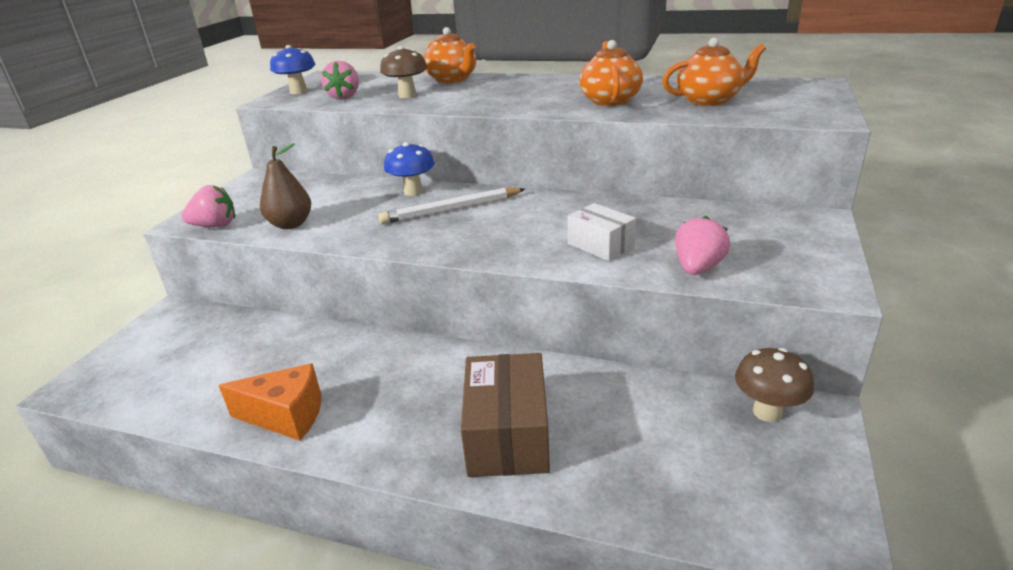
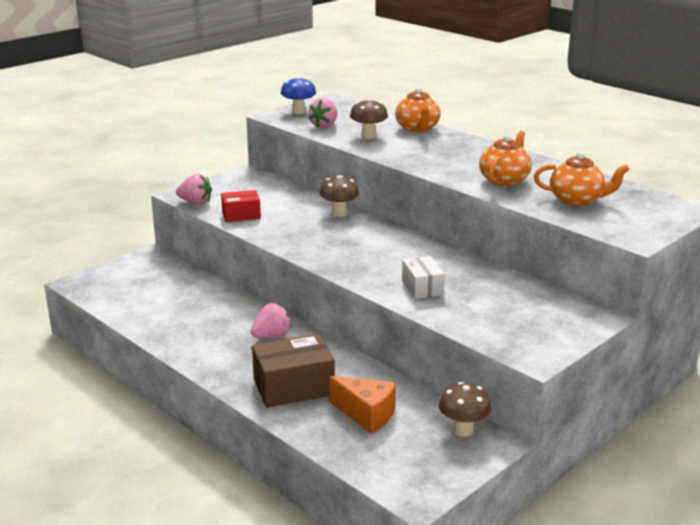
camera: 25 degrees right, 5 degrees down
orange cheese [218,363,321,441] -> orange cheese moved to [329,376,396,434]
brown pear [260,143,311,229] -> red box [221,190,261,222]
white pencil [379,188,525,224] -> none
blue mushroom [384,142,435,196] -> brown mushroom [319,175,359,217]
brown box [461,353,550,477] -> brown box turned 45 degrees clockwise [252,334,335,408]
pink strawberry [675,216,730,275] -> pink strawberry moved to [251,303,292,338]

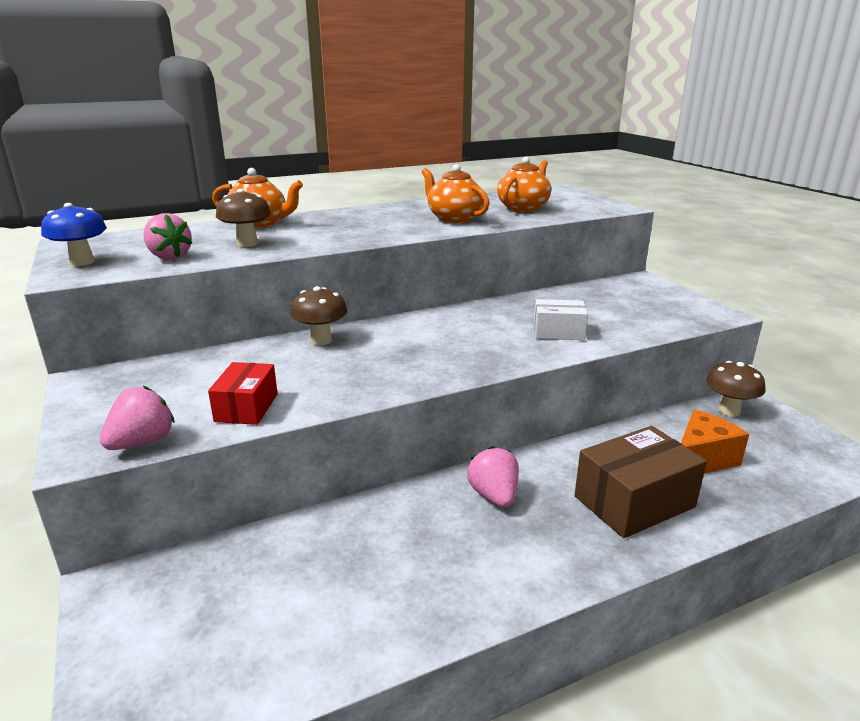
camera: 70 degrees left, 0 degrees up
brown box [252,334,335,408] -> brown box turned 60 degrees clockwise [575,426,707,538]

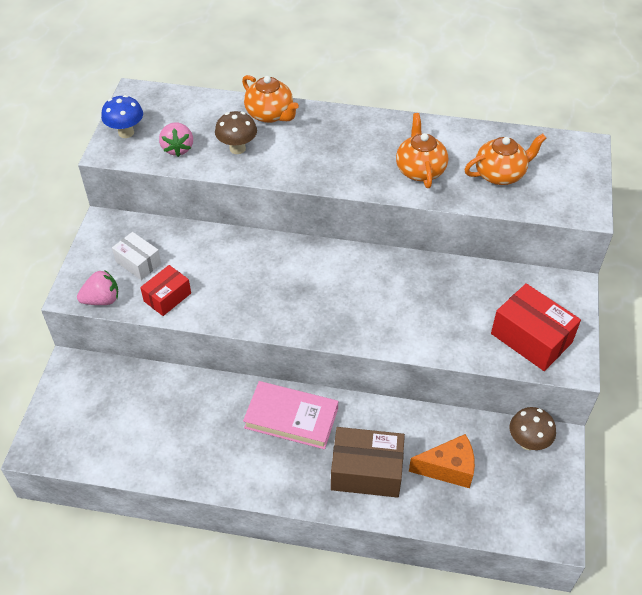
camera: 35 degrees right, 25 degrees up
brown mushroom [290,286,347,345] -> none
pink strawberry [467,446,519,508] -> pink book [243,381,338,449]
white box [534,299,588,340] -> white box moved to [112,232,161,280]
none -> red box [491,283,581,371]

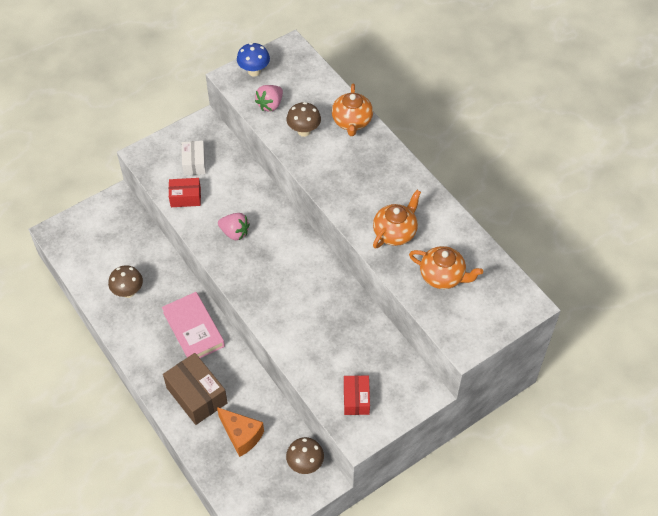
camera: 45 degrees right, 5 degrees up
pink strawberry [77,270,118,305] -> pink strawberry moved to [218,213,250,240]
red box [491,283,581,371] -> red box [344,375,370,415], size x0.61
none -> brown mushroom [108,265,143,298]

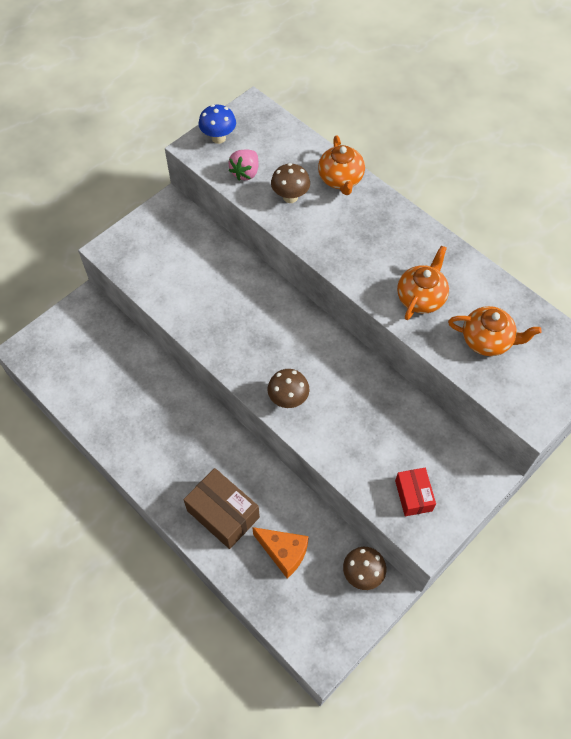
camera: 10 degrees left, 5 degrees up
brown mushroom [108,265,143,298] -> brown mushroom moved to [268,369,309,408]
pink book [162,292,225,358] -> none
red box [169,178,201,207] -> none
white box [182,141,206,176] -> none
pink strawberry [218,213,250,240] -> none

